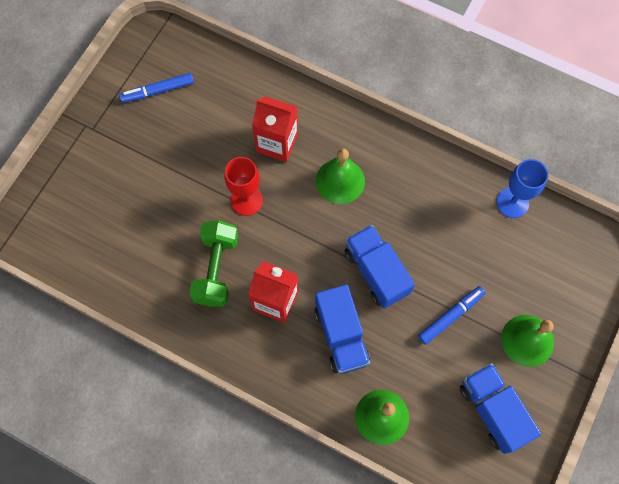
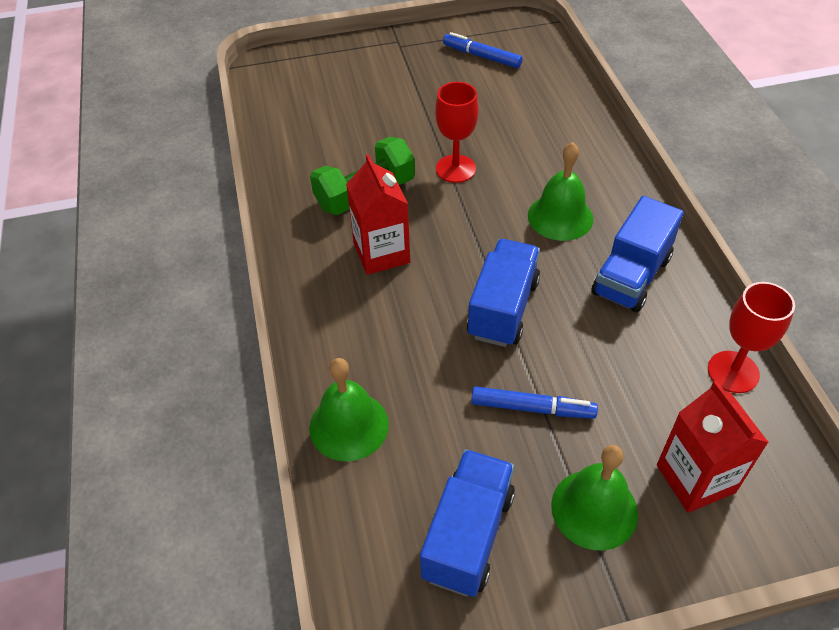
camera: 50 degrees right, 20 degrees down
red carton [252,96,298,162] -> red carton moved to [657,380,769,513]
blue truck [314,285,370,374] -> blue truck moved to [591,196,684,313]
blue goblet [496,159,548,218] -> red goblet [708,282,795,393]

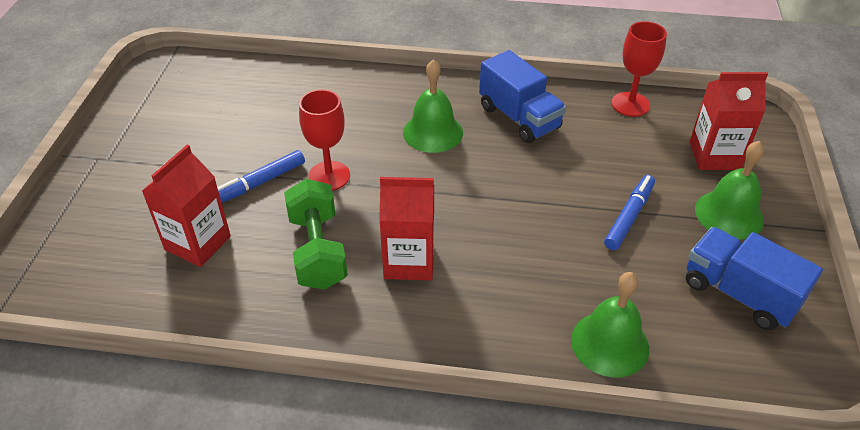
camera: 70 degrees left, 5 degrees down
blue marker [443,32,522,68] -> blue marker moved to [217,150,305,203]
blue truck [467,239,540,347] -> none
none -> red carton [142,145,231,267]

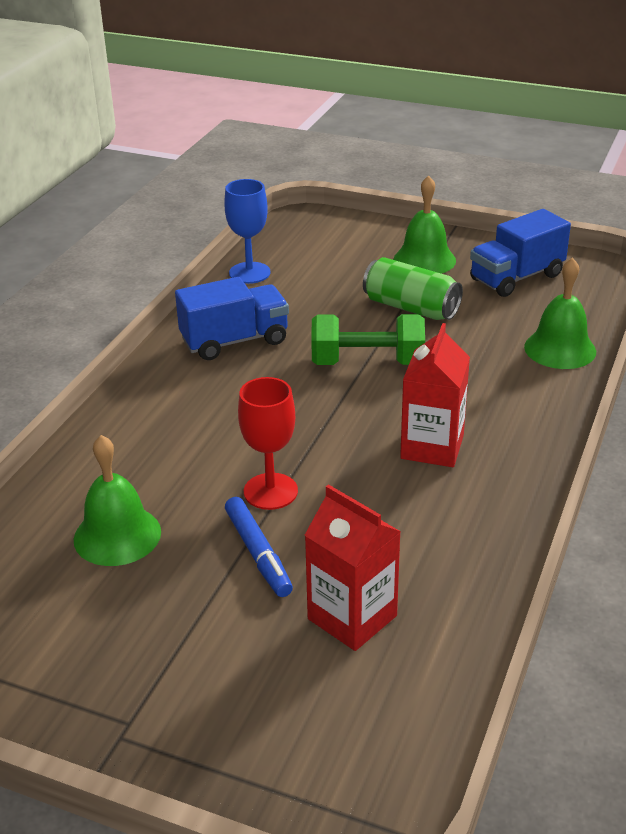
camera: 75 degrees left, 10 degrees down
green dumbbell [284,179,348,290] -> green dumbbell moved to [311,314,425,365]
green bell [403,59,463,153] -> green bell moved to [74,435,161,566]
blue marker [604,175,655,250] -> green can [363,257,463,320]
red goblet [612,21,667,117] -> blue goblet [224,179,270,284]
red carton [689,72,768,170] -> none

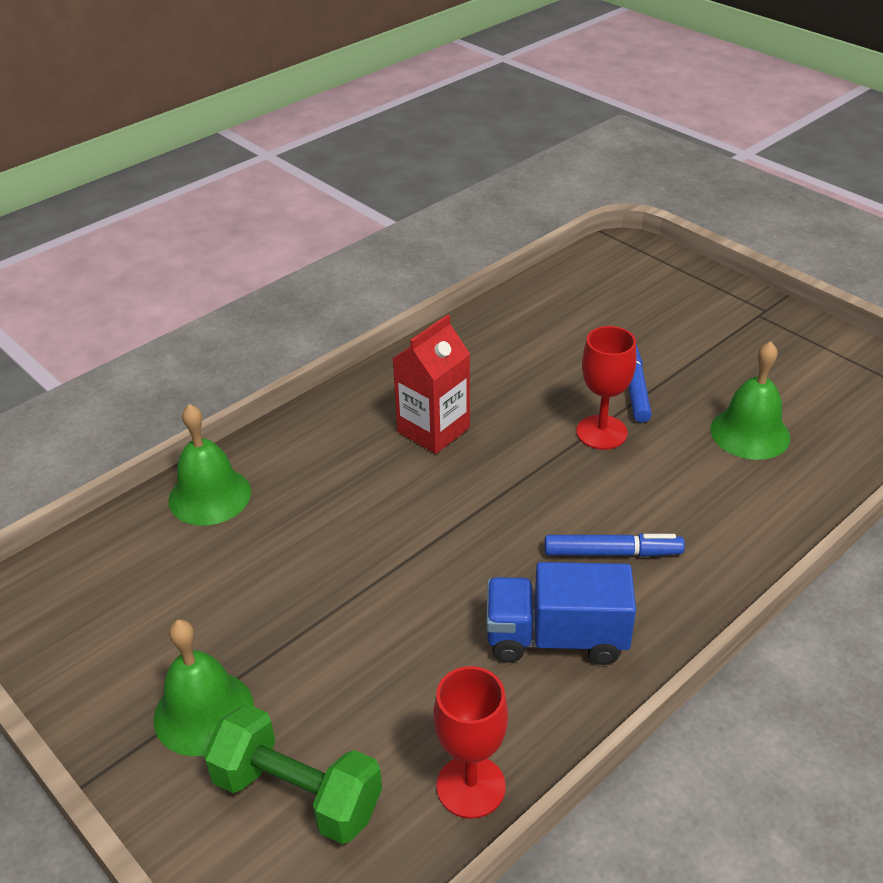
camera: 155 degrees left, 5 degrees up
blue goblet [224,179,270,284] -> red goblet [433,666,508,819]
red carton [305,484,401,651] -> none
green dumbbell [311,314,425,365] -> green dumbbell moved to [204,704,382,844]
green can [363,257,463,320] -> none
blue truck [470,209,571,297] -> none
none -> blue marker [544,534,685,557]

